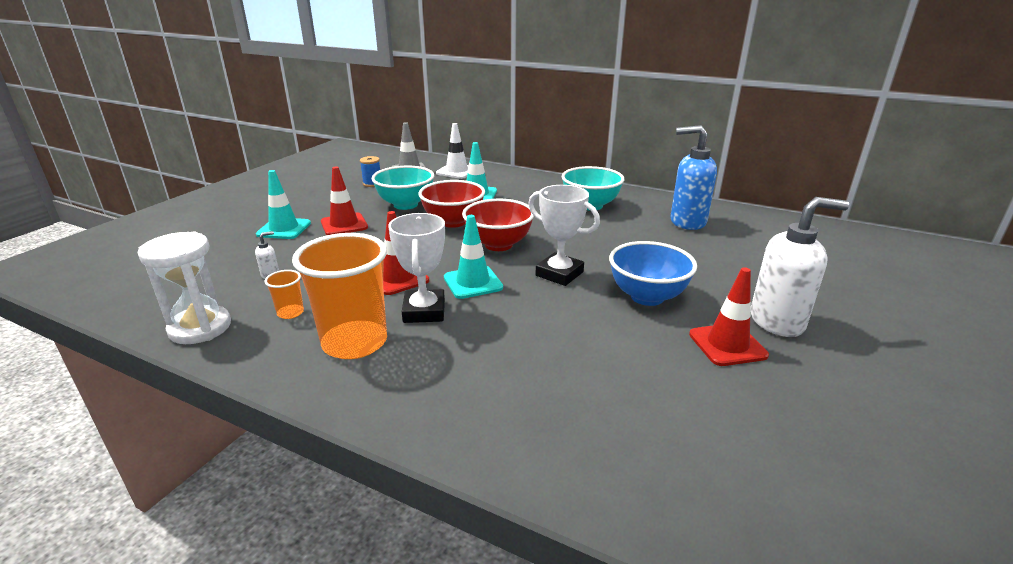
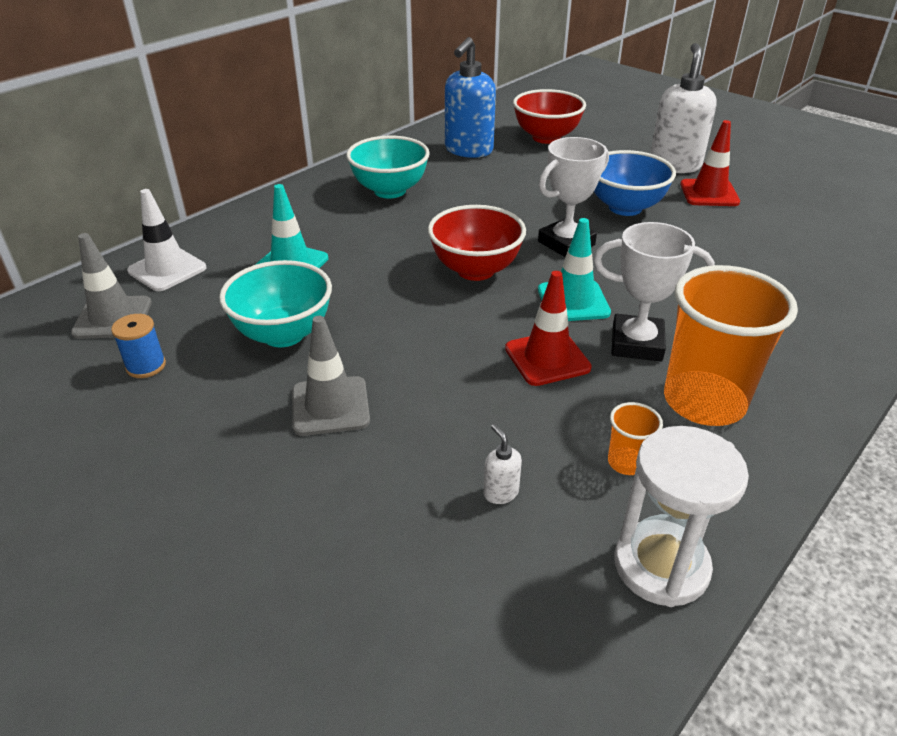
camera: 75 degrees left, 10 degrees up
turquoise traffic cone [256,170,311,239] -> none
red traffic cone [321,166,368,235] -> grey traffic cone [292,316,370,436]
red bowl [418,180,485,228] -> red bowl moved to [513,89,586,144]

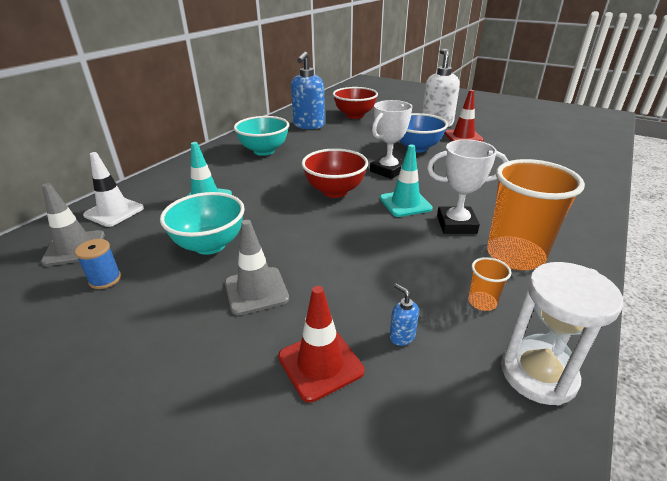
camera: 10 degrees left, 5 degrees down
white soap dispenser [483,424,522,504] -> blue soap dispenser [390,284,419,346]
red traffic cone [505,271,592,386] -> red traffic cone moved to [278,286,364,403]

